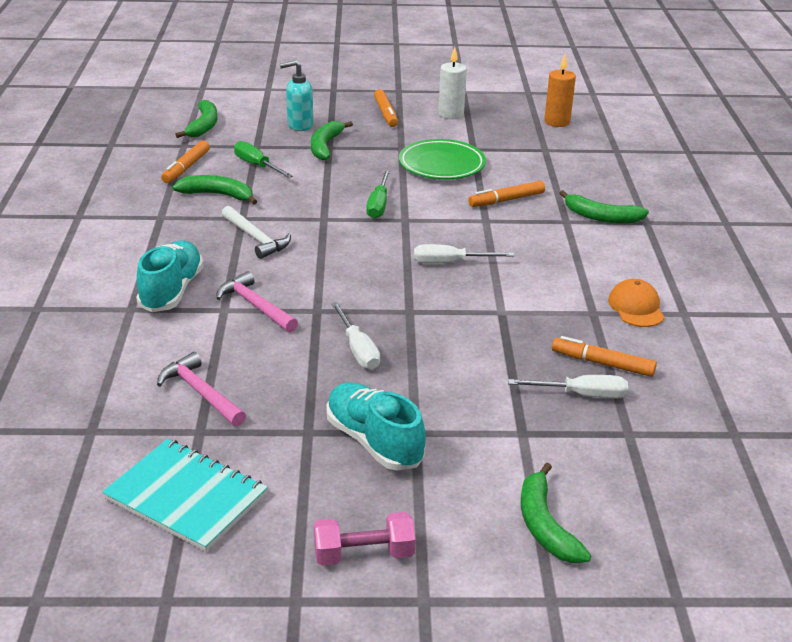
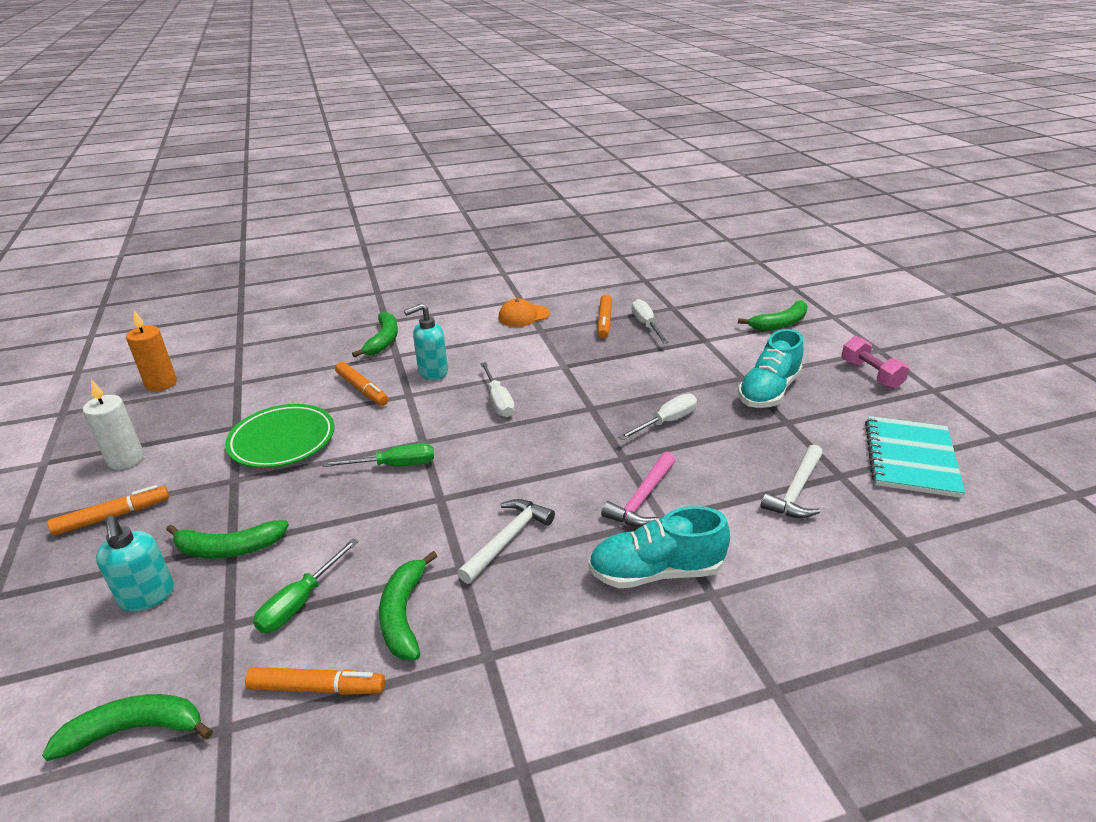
camera: 105 degrees left, 0 degrees up
pink hammer [157,352,246,426] -> white hammer [760,444,823,518]
none -> turquoise soap dispenser [404,303,448,380]

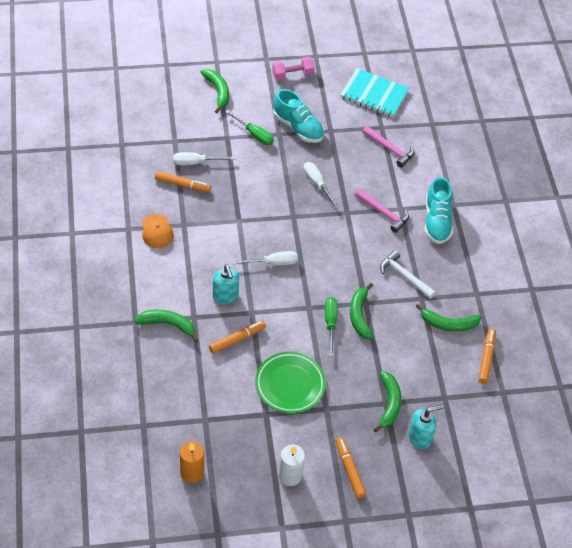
camera: 85 degrees left, 20 degrees up
green banana [42,694,213,761] -> green banana moved to [350,283,373,339]
green screwdriver [253,538,358,633] -> green screwdriver moved to [225,110,274,145]
white hammer [760,444,823,518] -> pink hammer [362,126,414,168]

